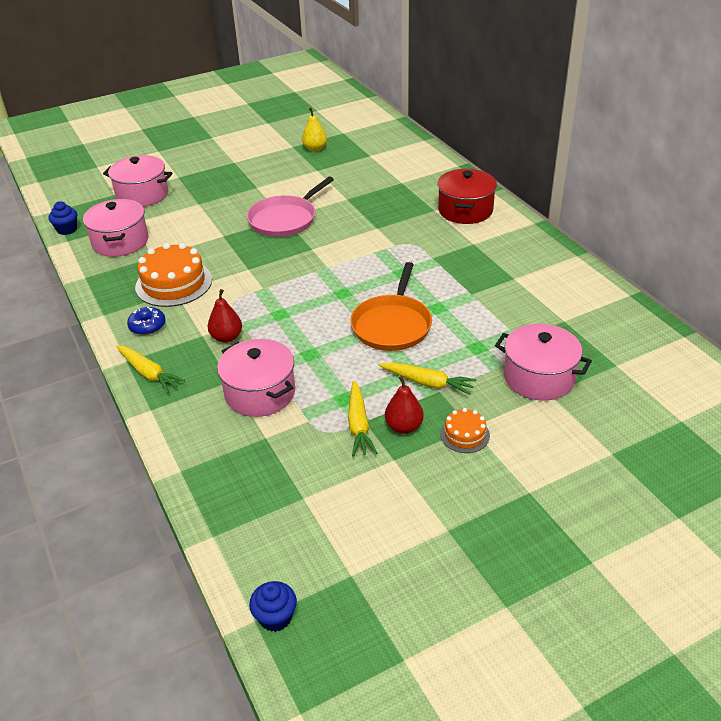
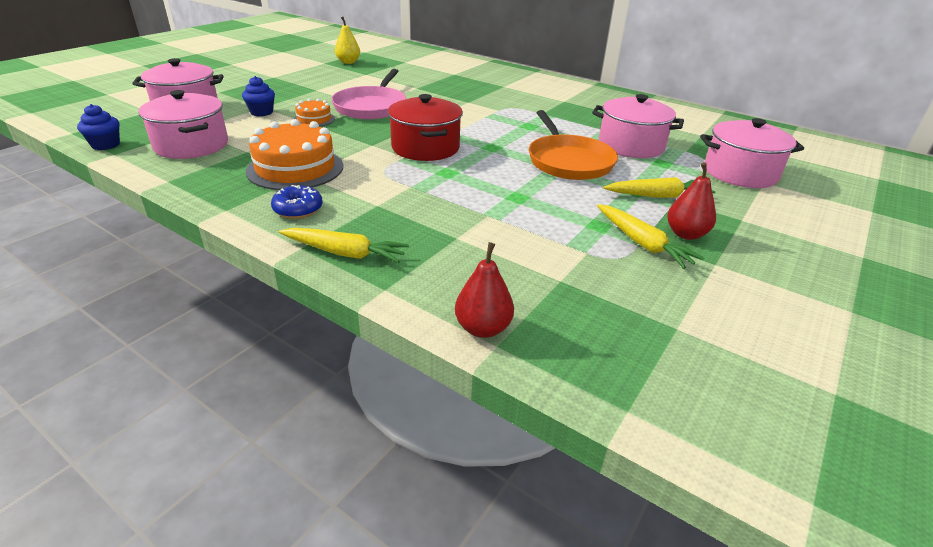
camera: 30 degrees left, 5 degrees down
red pear [207,289,242,343] -> red pear moved to [455,242,514,338]
pink pot [217,339,295,417] -> pink pot moved to [592,94,684,158]
blue cupcake [249,581,297,632] -> blue cupcake moved to [242,76,275,116]
red pot [437,169,497,224] -> red pot moved to [388,94,463,161]
orange cake [440,408,490,453] -> orange cake moved to [294,99,335,127]

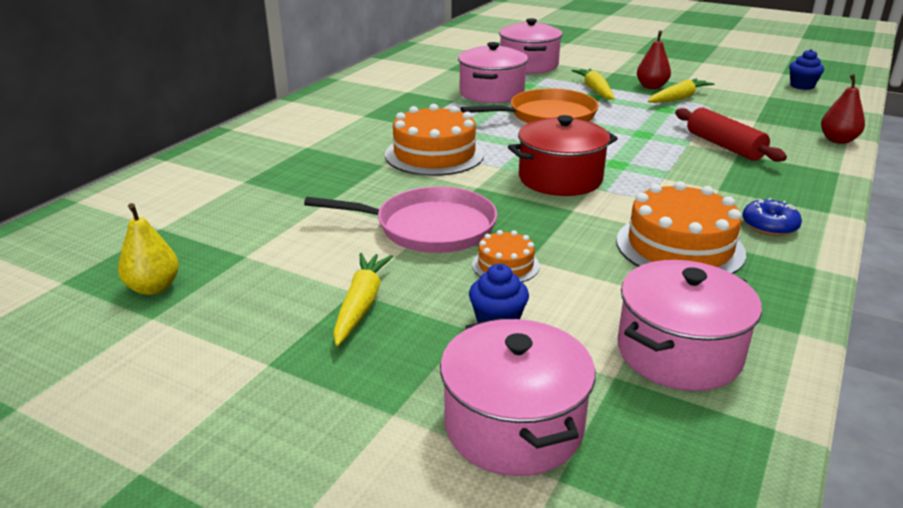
camera: 95 degrees left, 5 degrees down
blue cupcake [77,104,120,150] -> blue cupcake moved to [789,49,824,90]
yellow carrot [279,228,409,263] -> yellow carrot moved to [333,253,393,346]
none -> orange cake [385,104,484,176]
none -> red rolling pin [675,108,787,162]

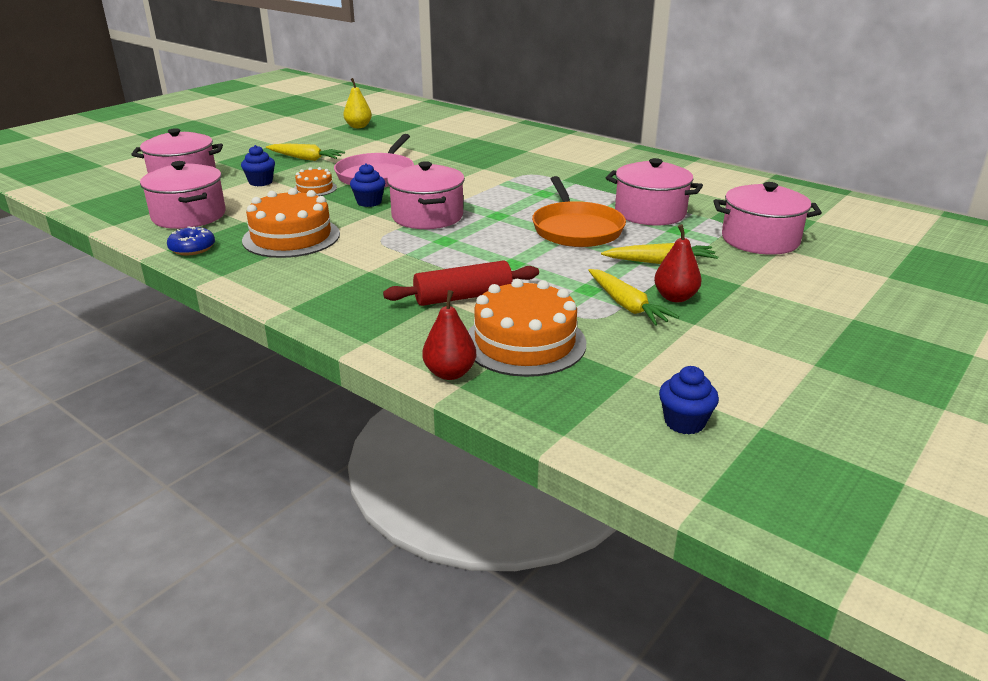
camera: 100 degrees right, 0 degrees up
orange cake [385,104,484,176] -> orange cake moved to [468,279,586,377]
red pot [508,115,618,196] -> pink pot [387,161,465,229]
blue donut [742,198,802,236] -> blue donut moved to [167,227,215,256]
none -> blue cupcake [350,163,385,207]

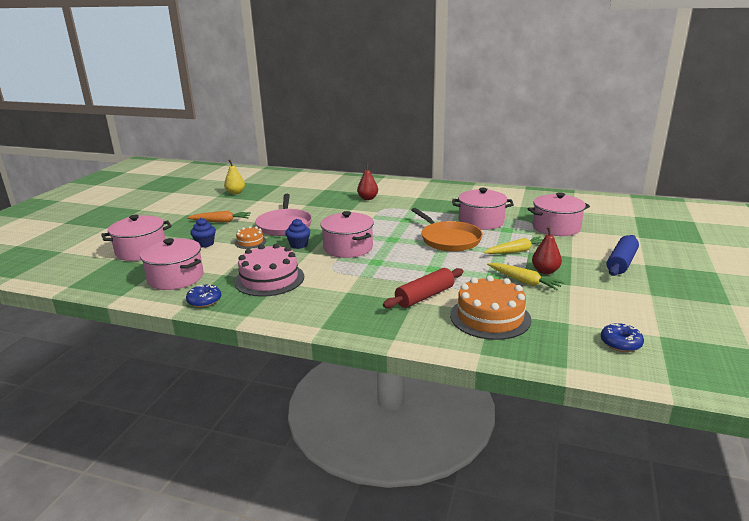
camera: 20 degrees left, 5 degrees down
orange cake [242,188,340,258] -> pink cake [234,244,304,297]
yellow carrot [266,144,345,161] -> orange carrot [187,211,251,223]
red pear [422,290,476,380] -> red pear moved to [357,163,378,200]
blue cupcake [659,366,719,435] -> blue donut [601,323,644,352]
none -> blue rolling pin [607,235,639,276]

